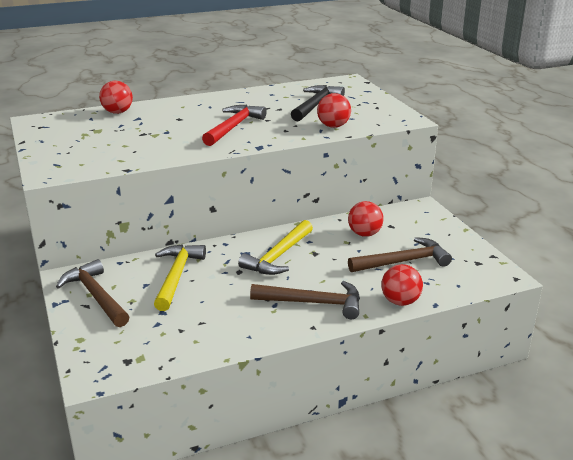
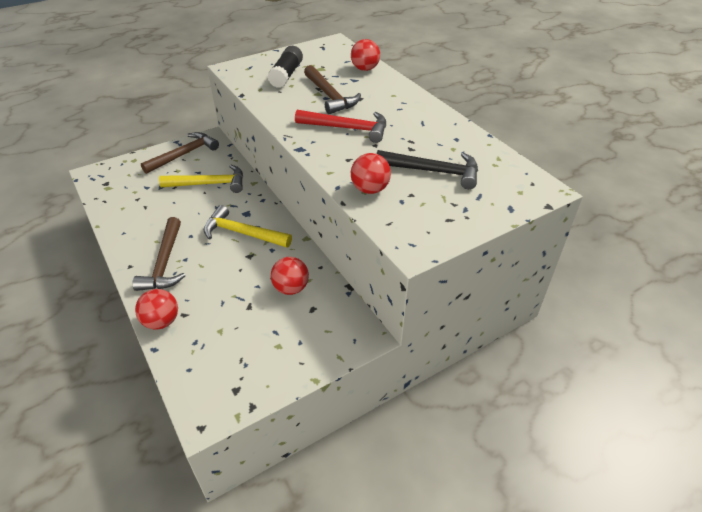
camera: 80 degrees right, 15 degrees up
brown hammer [348,237,452,272] -> brown hammer moved to [304,65,361,114]
none -> black glue stick [267,46,303,88]

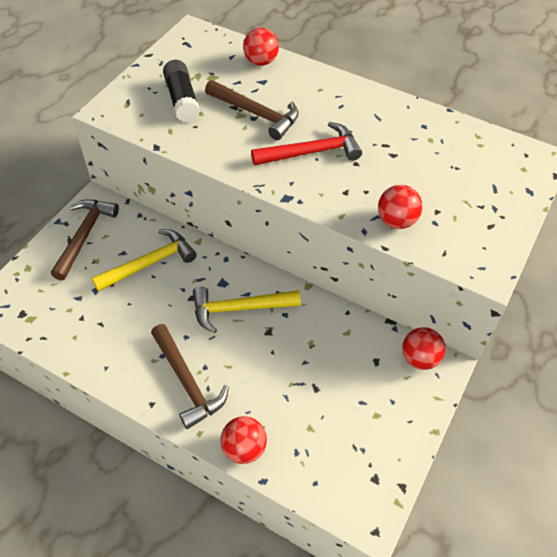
camera: 30 degrees left, 10 degrees up
red ball [271,257,309,295] -> red ball moved to [402,327,446,370]
black hammer [377,150,478,189] -> none

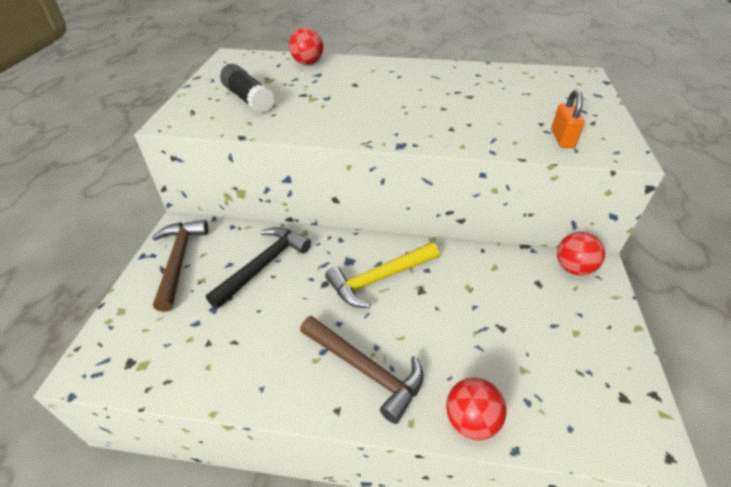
camera: 20 degrees left, 10 degrees down
yellow hammer [92,229,197,292] -> black hammer [206,227,311,309]
brown hammer [205,80,299,140] -> none
red hammer [251,122,362,166] -> none
red ball [378,185,422,229] -> none
none -> orange padlock [551,89,585,148]

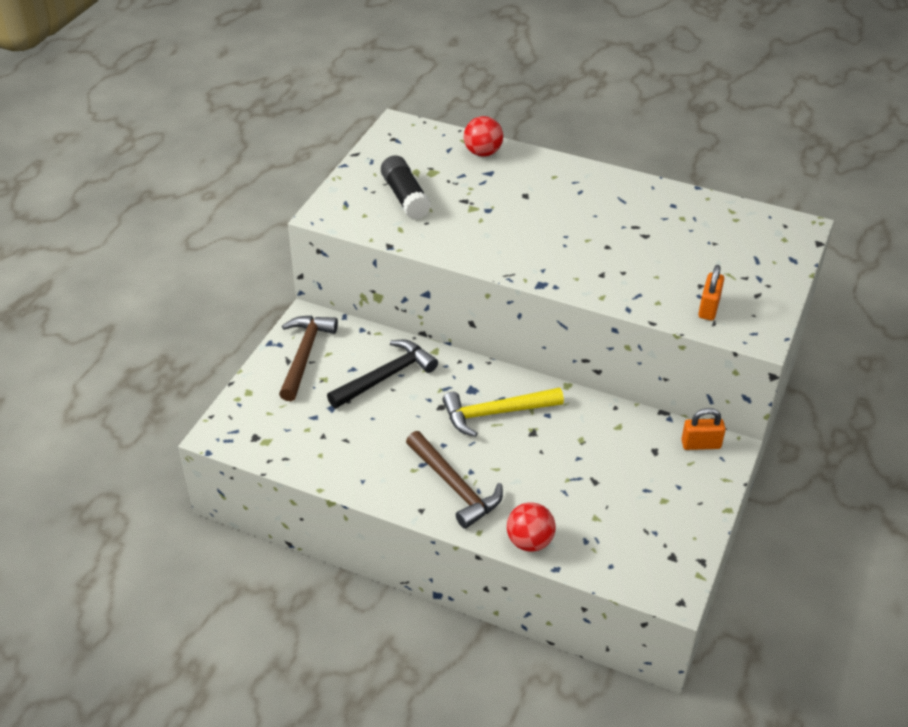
camera: 15 degrees right, 0 degrees up
red ball [557,232,605,275] -> orange padlock [681,408,726,450]

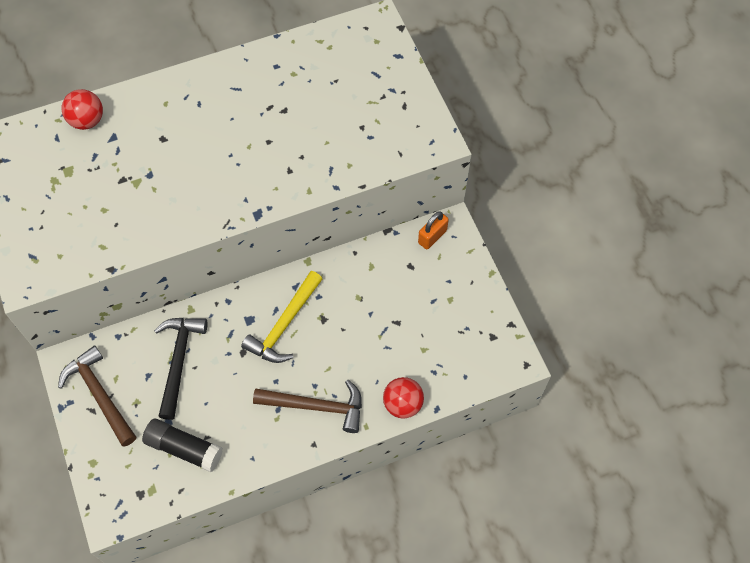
camera: 45 degrees left, 20 degrees up
black glue stick [381,155,431,219] -> black glue stick moved to [142,419,223,472]
orange padlock [698,265,724,320] -> none

